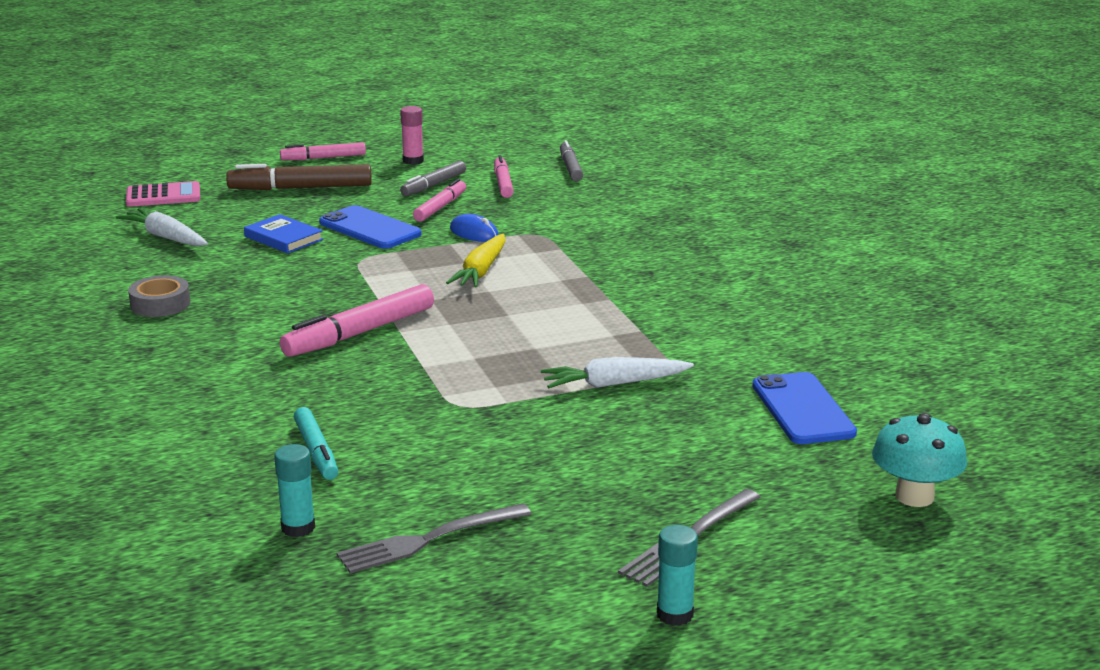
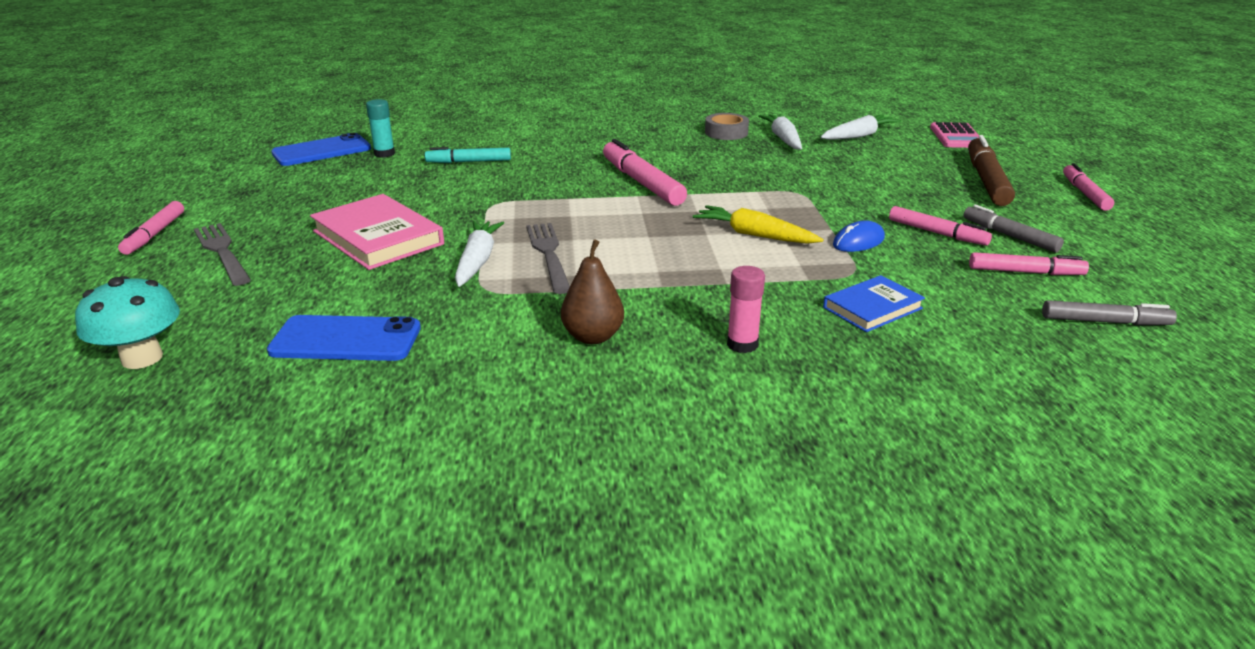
camera: 105 degrees right, 5 degrees up
blue book [244,214,323,253] -> blue book moved to [823,275,925,332]
blue phone [319,205,421,249] -> blue phone moved to [271,133,371,166]
grey fork [337,503,531,574] -> grey fork moved to [526,223,570,294]
pink glue stick [400,106,424,165] -> pink glue stick moved to [727,266,765,353]
turquoise glue stick [657,525,698,626] -> pink marker [118,201,184,255]
none -> pink book [310,194,444,270]
none -> brown pear [561,240,624,344]
none -> white carrot [758,114,802,150]

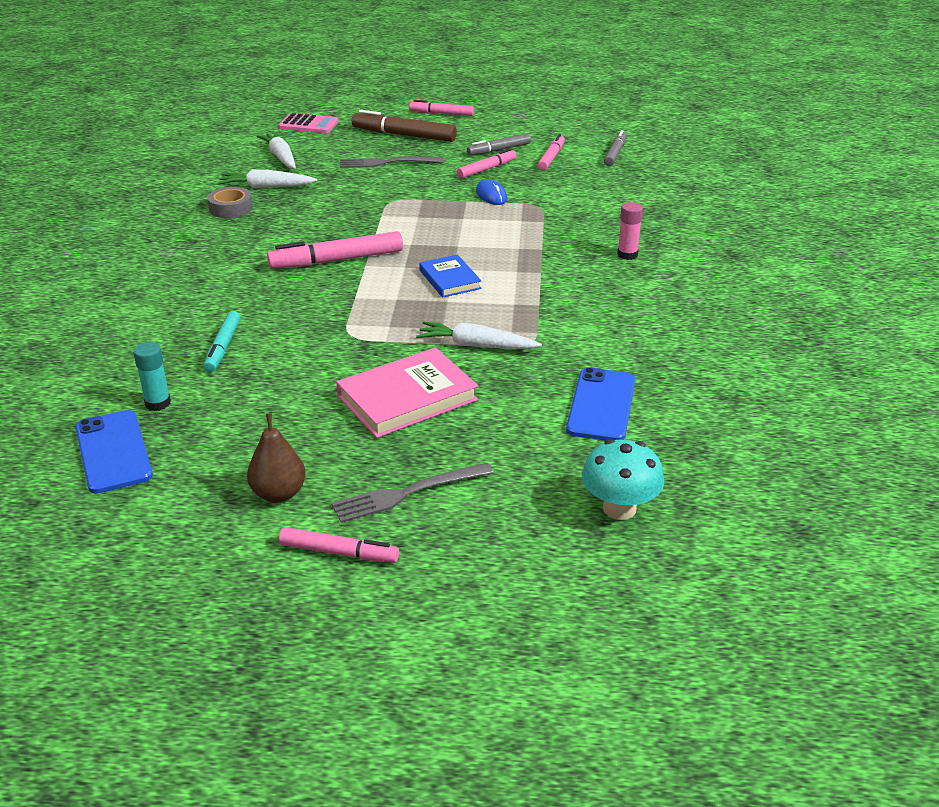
camera: 80 degrees left, 5 degrees up
grey fork [526,223,570,294] -> grey fork moved to [340,156,444,168]
brown pear [561,240,624,344] -> brown pear moved to [247,413,306,502]
yellow carrot [693,205,824,244] -> none
blue book [823,275,925,332] -> blue book moved to [419,254,481,298]

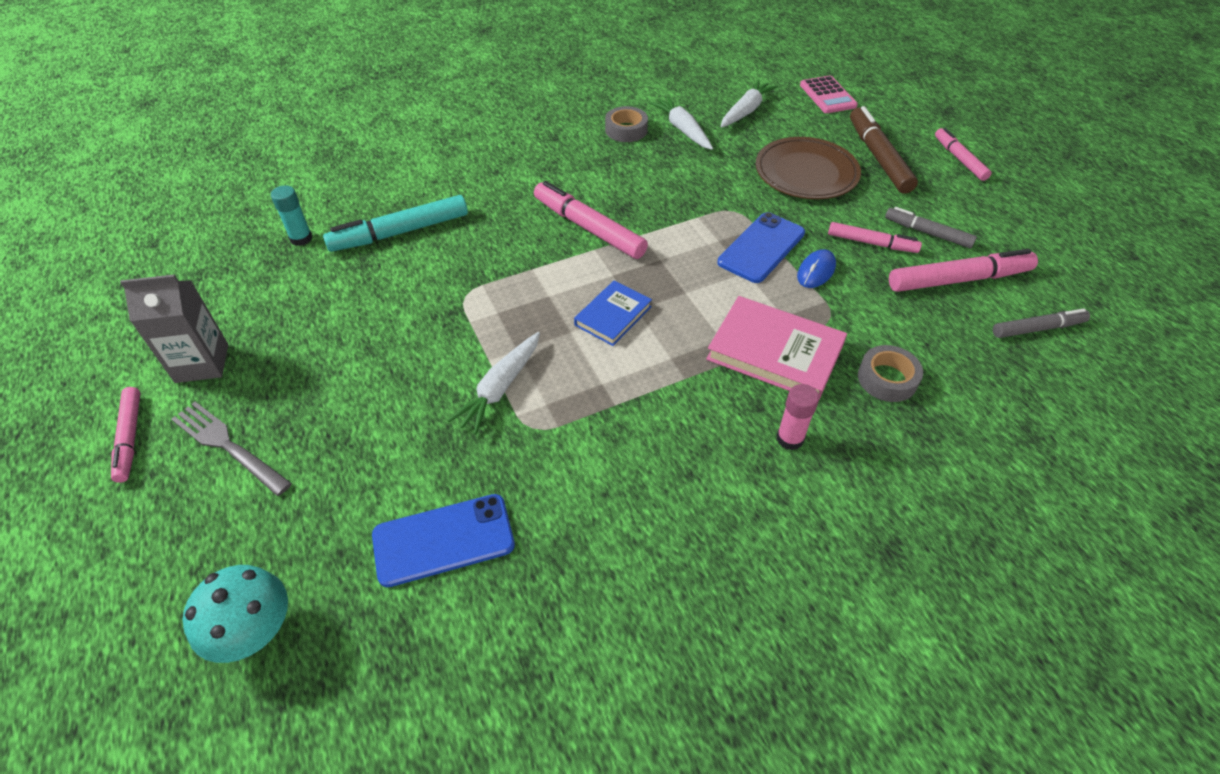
camera: 60 degrees right, 15 degrees up
blue phone [75,410,153,494] -> blue phone moved to [717,212,805,283]
turquoise marker [204,311,241,372] -> turquoise marker [323,195,468,252], size x1.60
brown pear [247,413,306,502] -> grey carton [120,274,228,383]
pink book [336,347,478,438] -> pink book moved to [706,296,847,400]
grey fork [340,156,444,168] -> brown plate [756,137,861,199]
white carrot [416,321,542,349] -> white carrot turned 135 degrees counterclockwise [447,332,540,434]
pink marker [538,134,565,171] -> pink marker [889,249,1038,292], size x1.60
none -> grey tape [858,345,923,402]

